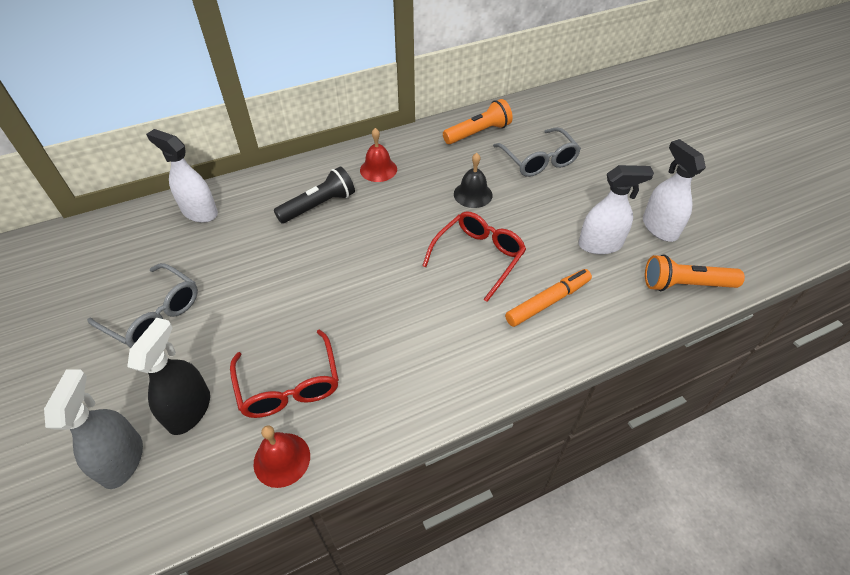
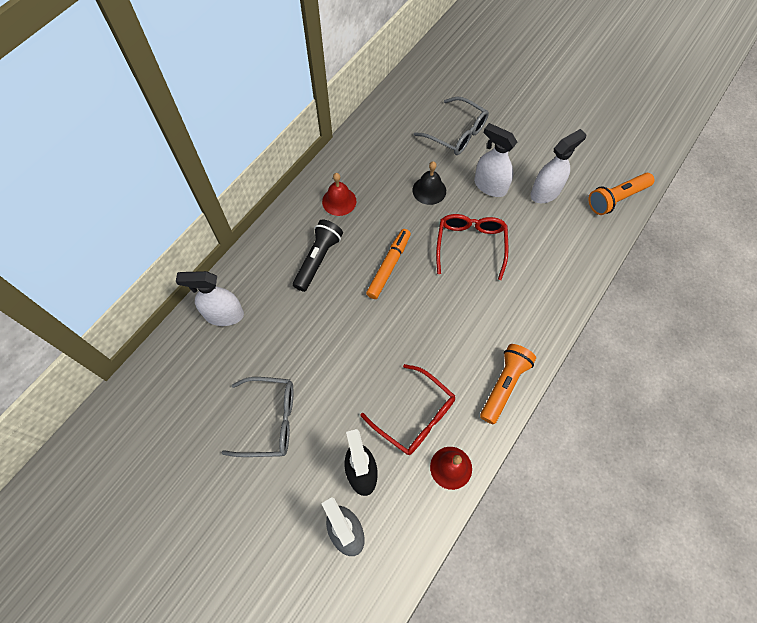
camera: 30 degrees left, 15 degrees up
orange flashlight [443,99,513,144] -> orange flashlight moved to [480,344,536,424]
orange marker [505,269,592,327] -> orange marker moved to [366,229,411,299]
white spray bottle [643,139,706,242] -> white spray bottle moved to [474,123,518,197]

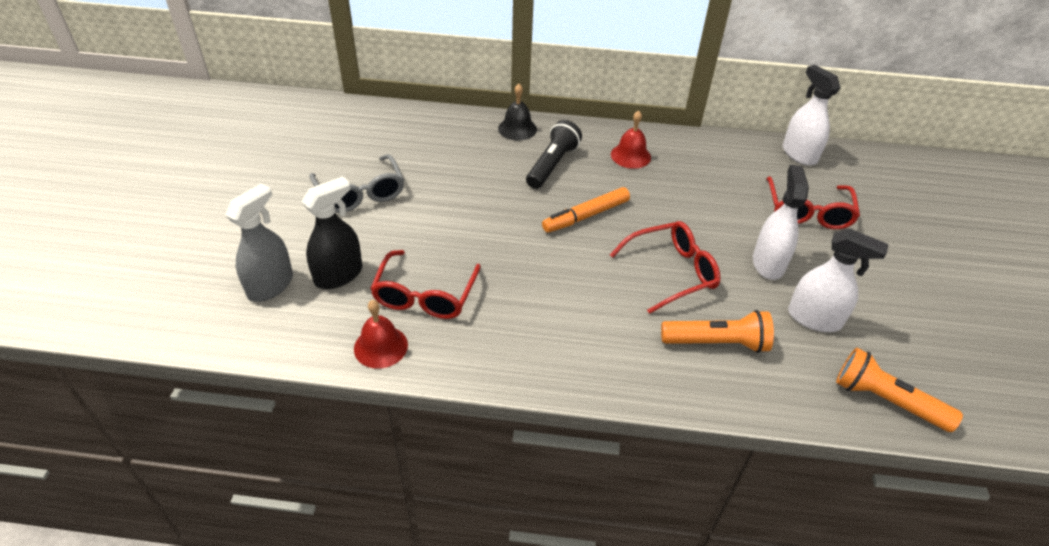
camera: 60 degrees right, 20 degrees down
white spray bottle [176,271,244,326] -> white spray bottle moved to [783,65,841,166]
black flashlight [293,219,343,292] -> black flashlight turned 60 degrees counterclockwise [526,120,582,189]
orange marker [366,229,411,299] -> orange marker turned 150 degrees clockwise [542,187,630,233]
black bell [413,161,446,205] -> black bell moved to [498,84,537,140]
grey glasses [414,97,489,155] -> red glasses [766,176,860,229]
orange flashlight [480,344,536,424] -> orange flashlight moved to [661,310,774,353]

